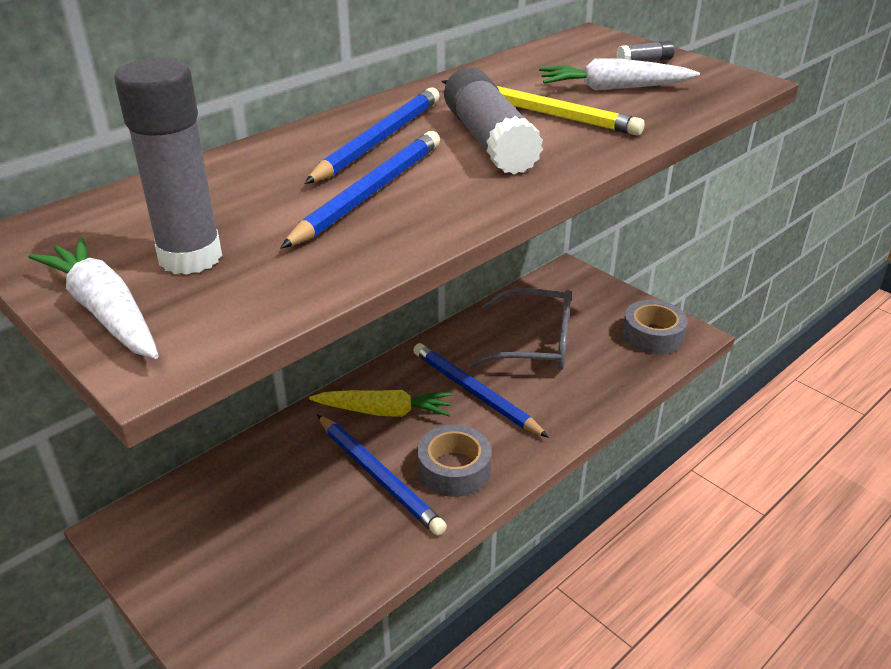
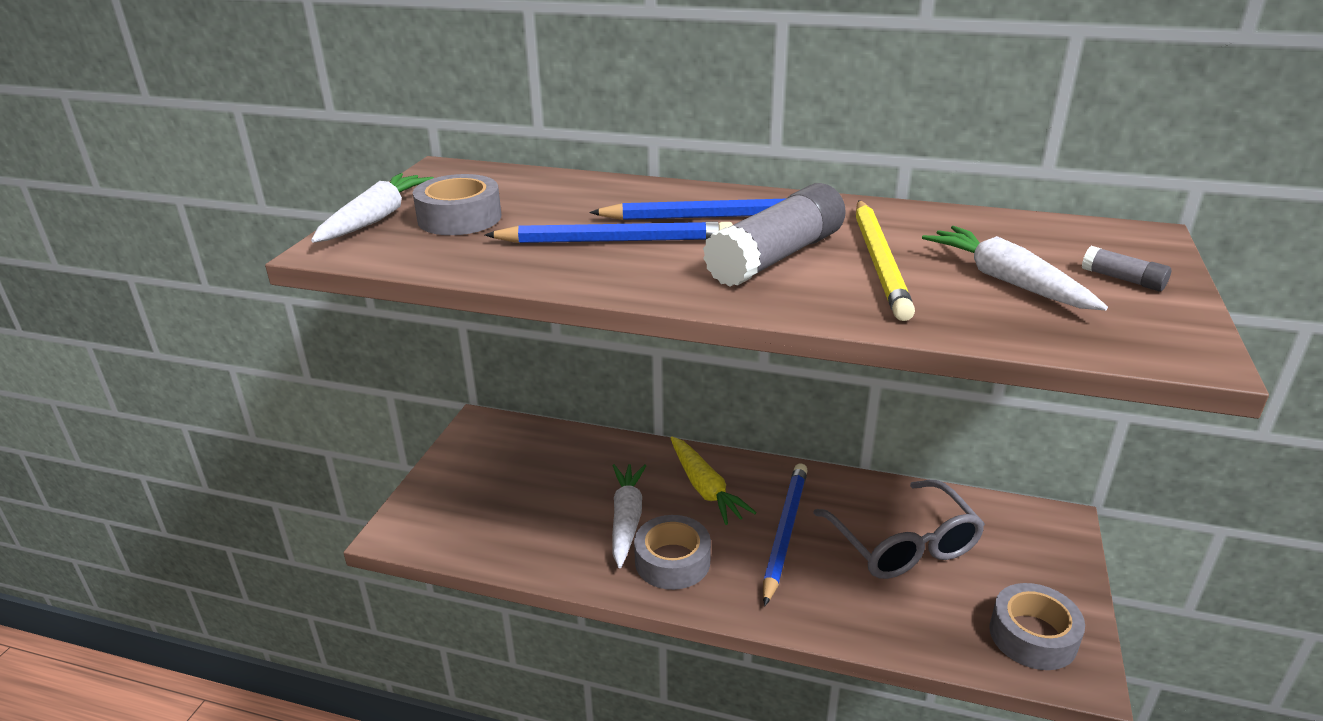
camera: 60 degrees right, 5 degrees down
grey glue stick [114,58,222,275] -> grey tape [413,174,501,235]
blue pencil [317,415,447,536] -> white carrot [612,464,647,568]

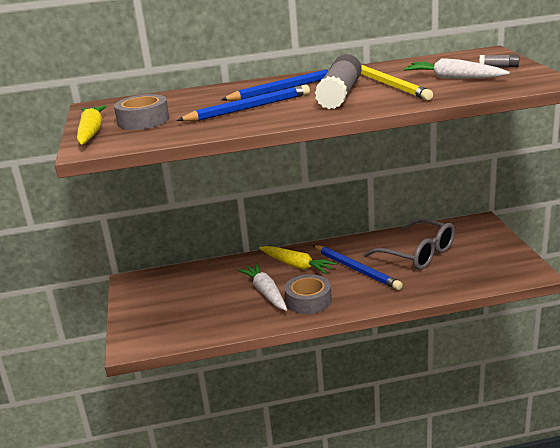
camera: 25 degrees left, 5 degrees down
white carrot [311,173,434,243] -> yellow carrot [77,105,107,145]
blue pencil [763,463,808,606] -> blue pencil turned 150 degrees clockwise [312,245,403,290]
grey tape [990,583,1085,670] -> none

